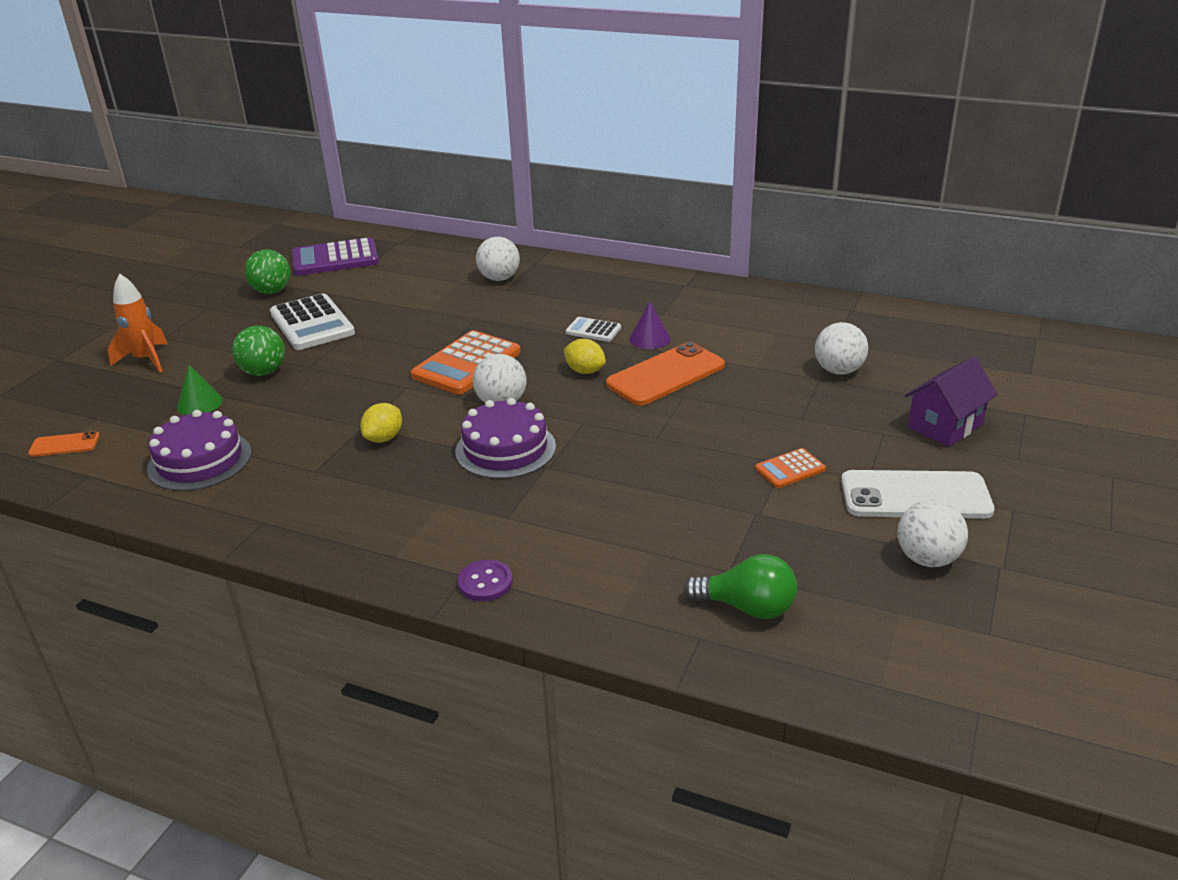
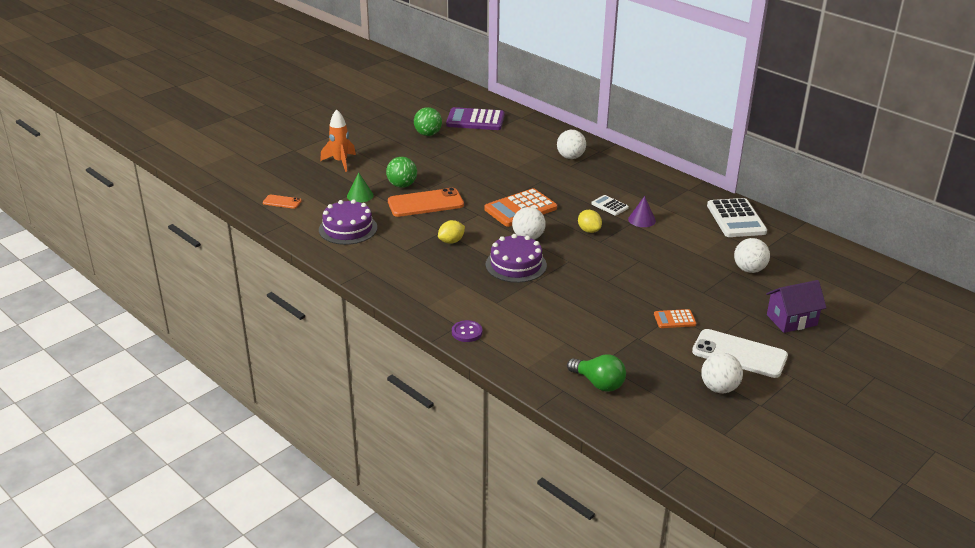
camera: 20 degrees right, 0 degrees up
white calculator [270,293,355,350] -> white calculator moved to [707,198,767,237]
orange phone [606,342,725,406] -> orange phone moved to [388,188,464,217]

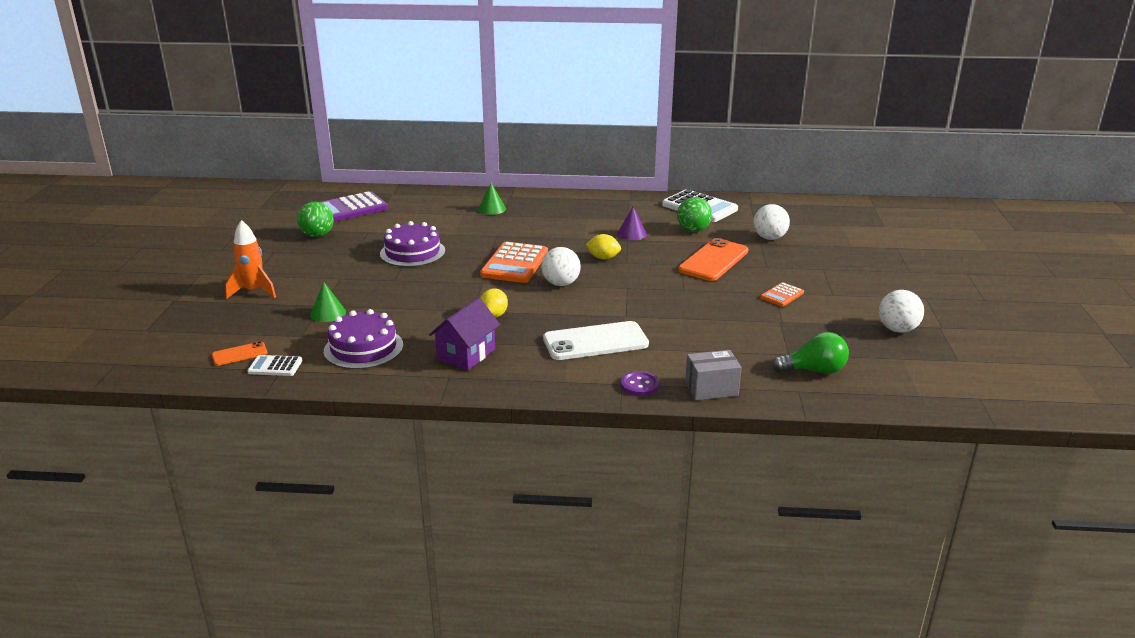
camera: 40 degrees left, 5 degrees down
green ball [386,157,417,188] -> green ball moved to [677,197,712,232]
orange phone [388,188,464,217] -> orange phone moved to [678,238,748,281]
purple cake [485,234,547,283] -> purple cake moved to [380,221,445,267]
white ball [557,130,586,159] -> green cone [478,183,506,215]
white calculator [591,195,629,216] -> white calculator moved to [247,355,302,376]
white phone [692,329,788,378] -> white phone moved to [543,321,649,360]
purple house [766,280,827,333] -> purple house moved to [429,297,500,370]
none -> grey box [685,350,742,400]

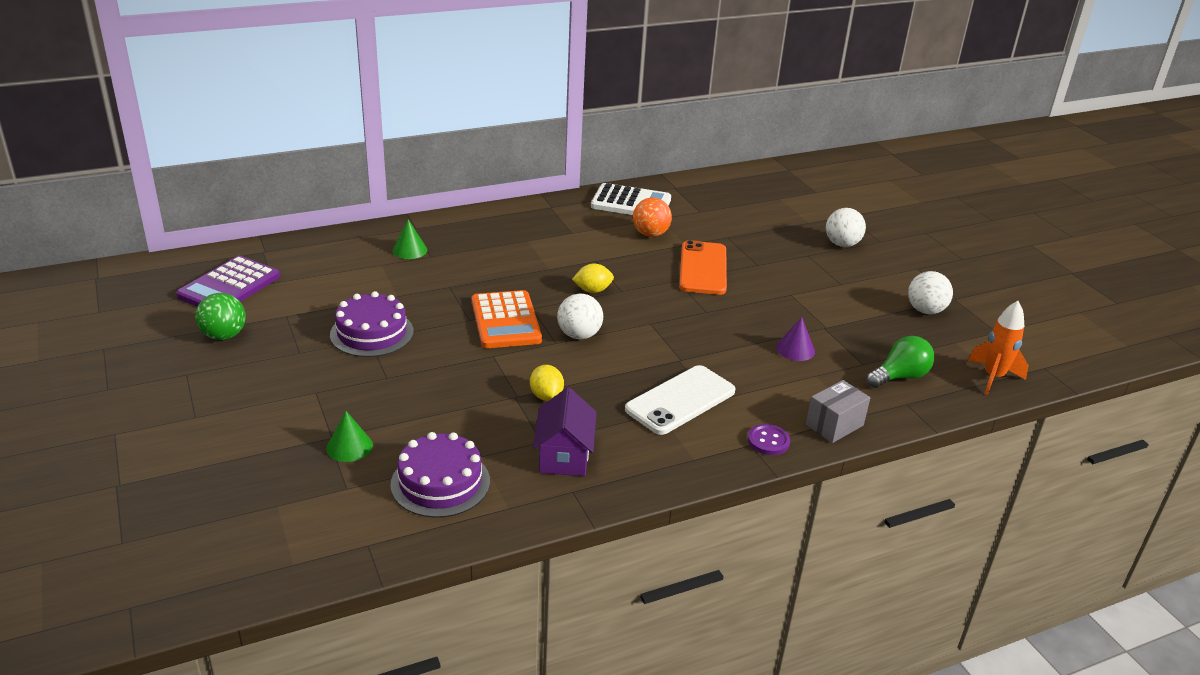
camera: 30 degrees left, 5 degrees up
orange phone [212,341,268,366] -> none
orange rocket [225,220,276,299] -> orange rocket moved to [968,301,1029,395]
white calculator [247,355,302,376] -> none
purple cone [617,207,647,240] -> purple cone moved to [776,317,815,361]
green ball [677,197,712,232] -> orange ball [633,198,672,237]
white ball [753,204,790,240] -> white ball moved to [826,208,866,247]
orange calculator [760,282,804,307] -> none

